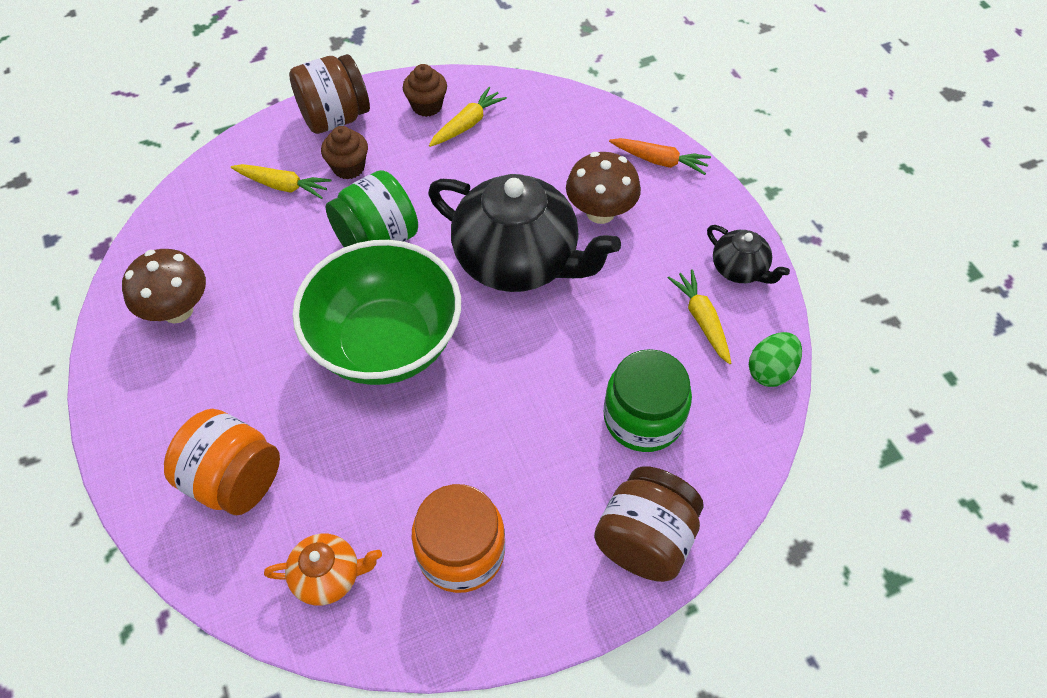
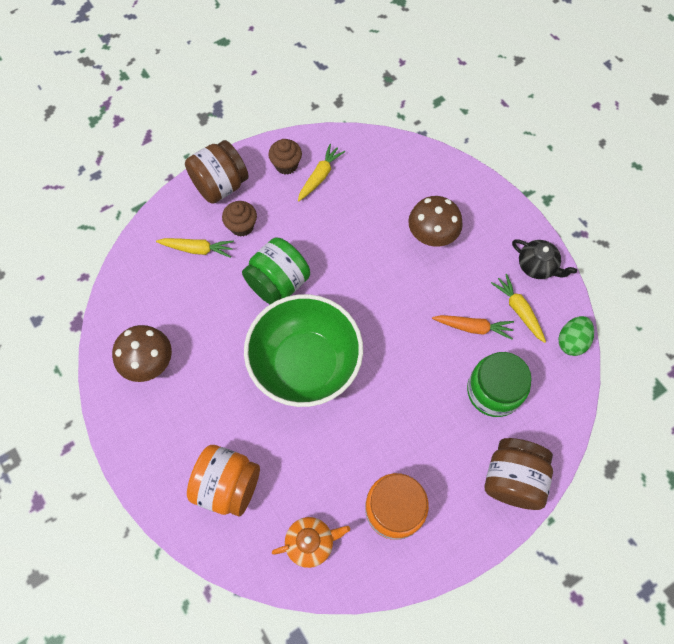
camera: 10 degrees left, 10 degrees up
black teapot [428,174,621,292] -> none
orange carrot [609,138,711,175] -> orange carrot moved to [432,315,514,340]

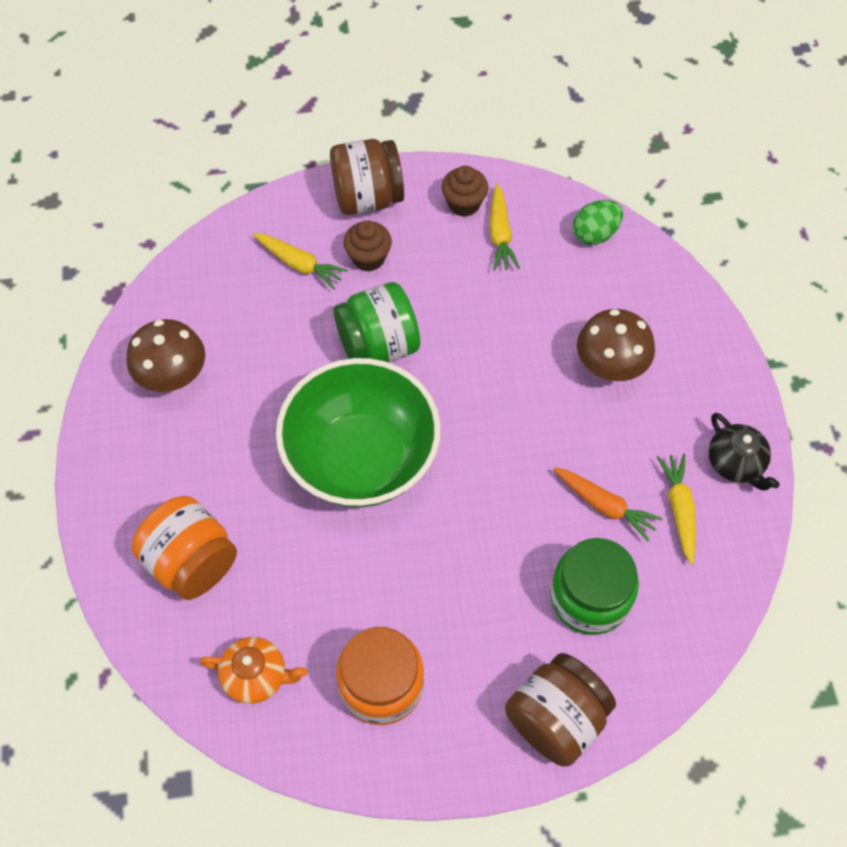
camera: 25 degrees right, 5 degrees down
yellow carrot [298,144,345,202] -> yellow carrot turned 120 degrees clockwise [489,184,520,271]
green egg [559,316,594,356] -> green egg moved to [573,200,623,245]

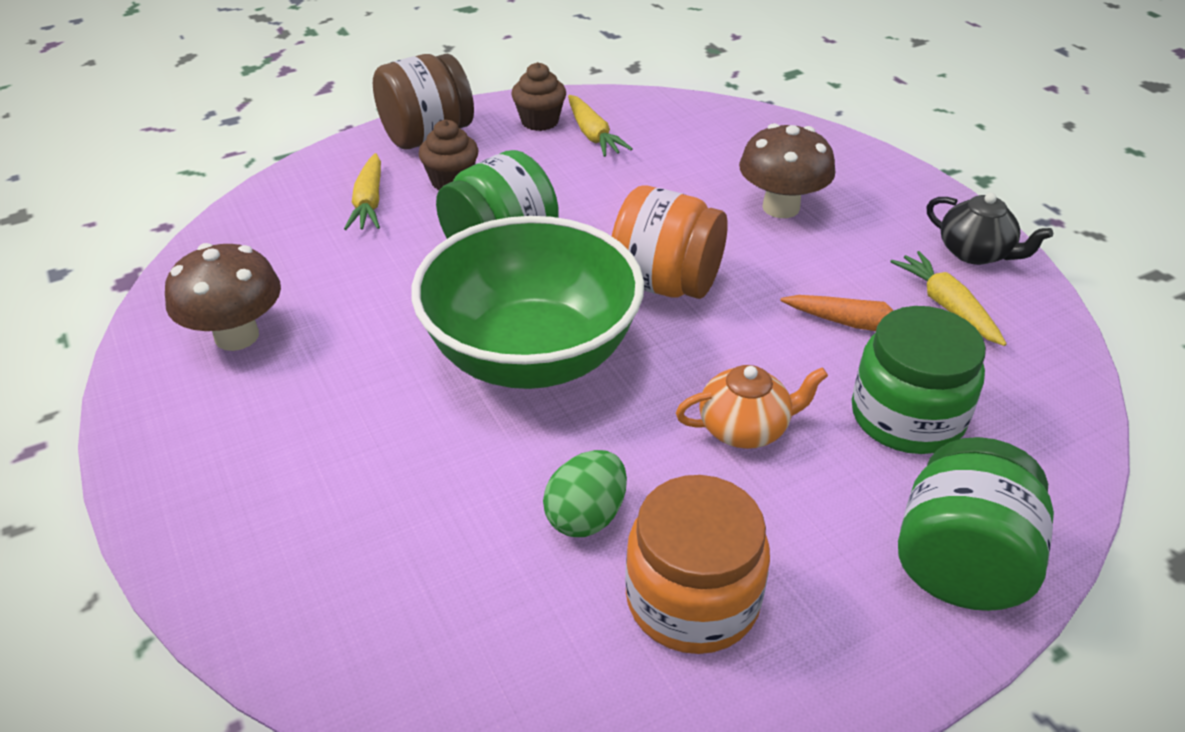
camera: 20 degrees left, 20 degrees down
orange jar [131,496,237,600] -> orange jar moved to [612,185,728,299]
orange teapot [200,637,307,704] -> orange teapot moved to [676,365,828,449]
yellow carrot [253,233,348,290] -> yellow carrot turned 75 degrees clockwise [344,153,381,230]
brown jar [505,653,616,766] -> green jar [898,437,1054,611]
green egg [573,200,623,245] -> green egg moved to [543,450,627,537]

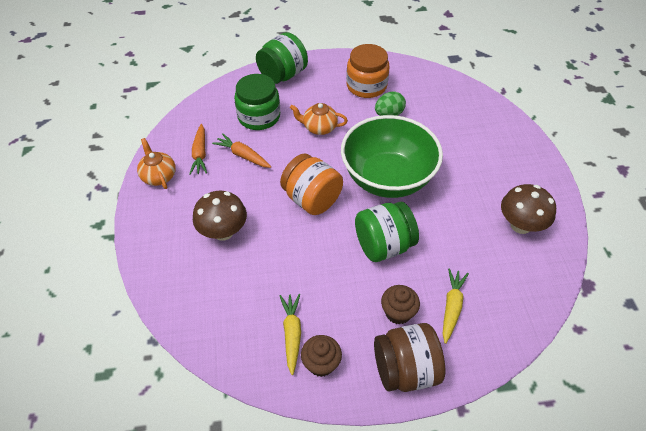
camera: 160 degrees left, 10 degrees up
yellow carrot [890,251,1007,346] -> orange carrot [189,124,207,175]
black teapot [926,193,1053,265] -> orange teapot [137,138,176,189]

